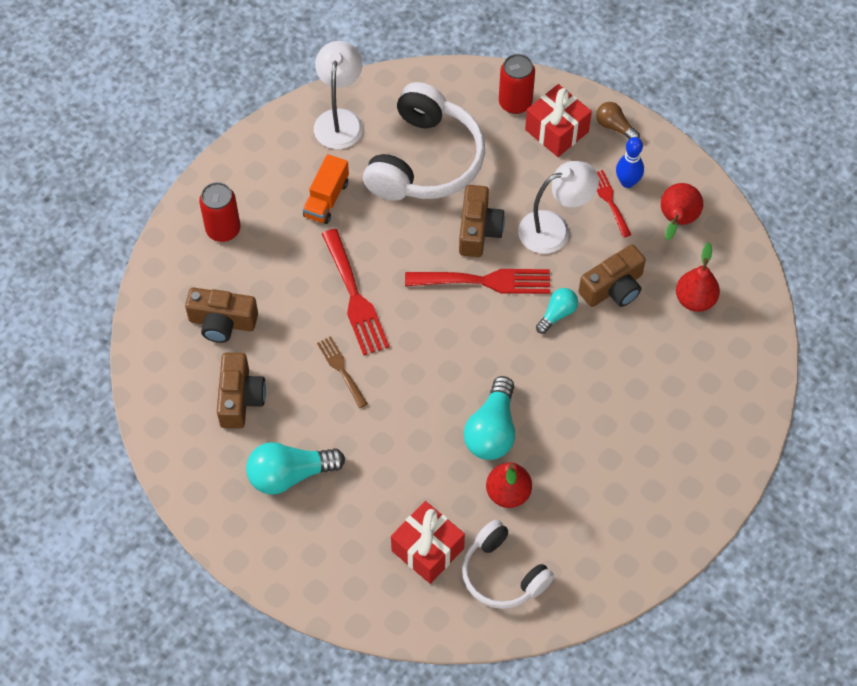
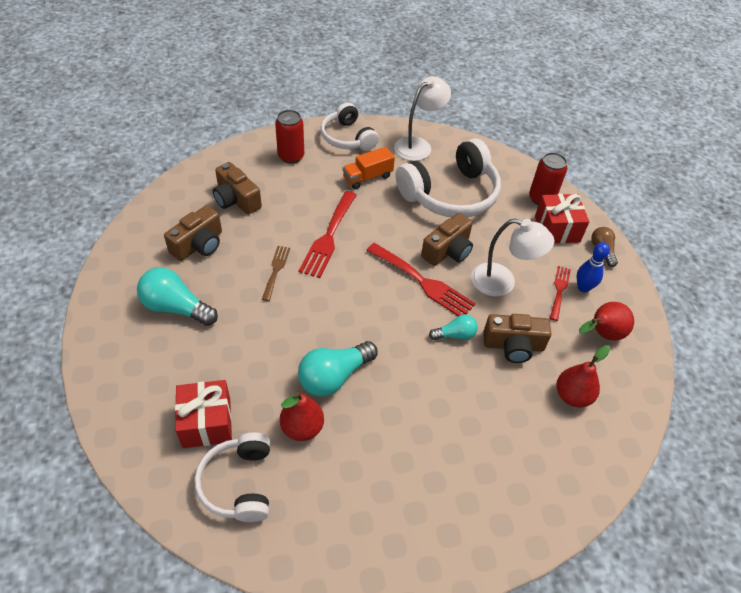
camera: 35 degrees right, 10 degrees down
none -> white headphones [321,103,379,151]

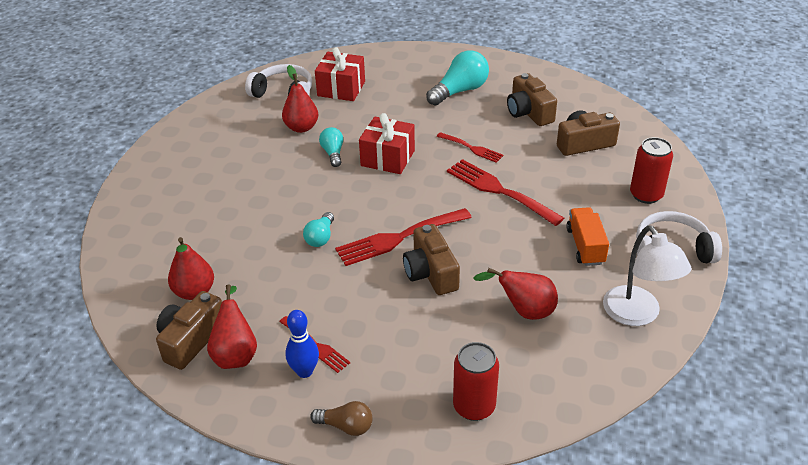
camera: 120 degrees right, 10 degrees down
brown fork [262,246,290,301] -> red fork [437,132,503,163]
turquoise light bulb [298,341,377,397] -> turquoise light bulb [319,127,343,167], size x0.57
white headphones [396,138,501,217] -> red pear [473,268,558,320]
white lamp [471,219,554,296] -> none
brown camera [483,314,551,363] -> brown camera moved to [156,291,222,370]
red gift [535,194,589,244] -> red gift moved to [359,113,415,174]

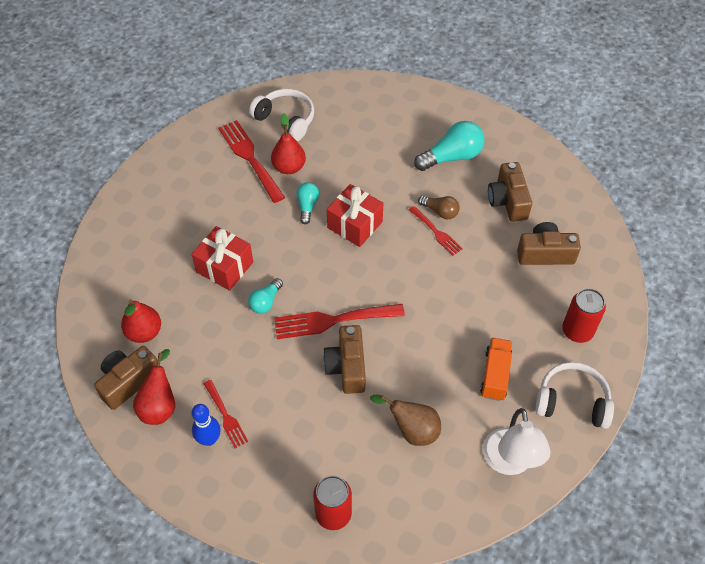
camera: 15 degrees right, 15 degrees up
brown light bulb [310,401,373,436] -> brown light bulb moved to [418,196,460,219]
red gift [315,47,365,101] -> red gift moved to [191,226,253,291]
red fork [447,159,564,226] -> red fork moved to [218,120,285,203]
red pear [473,268,558,320] -> brown pear [370,394,441,446]

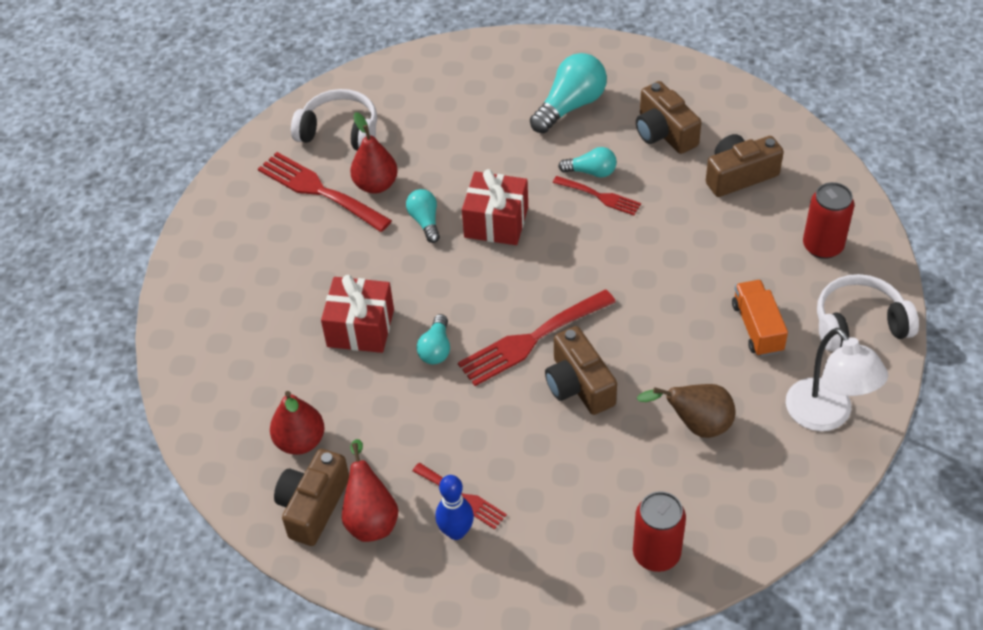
camera: 20 degrees left, 5 degrees down
brown light bulb [418,196,460,219] -> turquoise light bulb [558,147,617,177]

